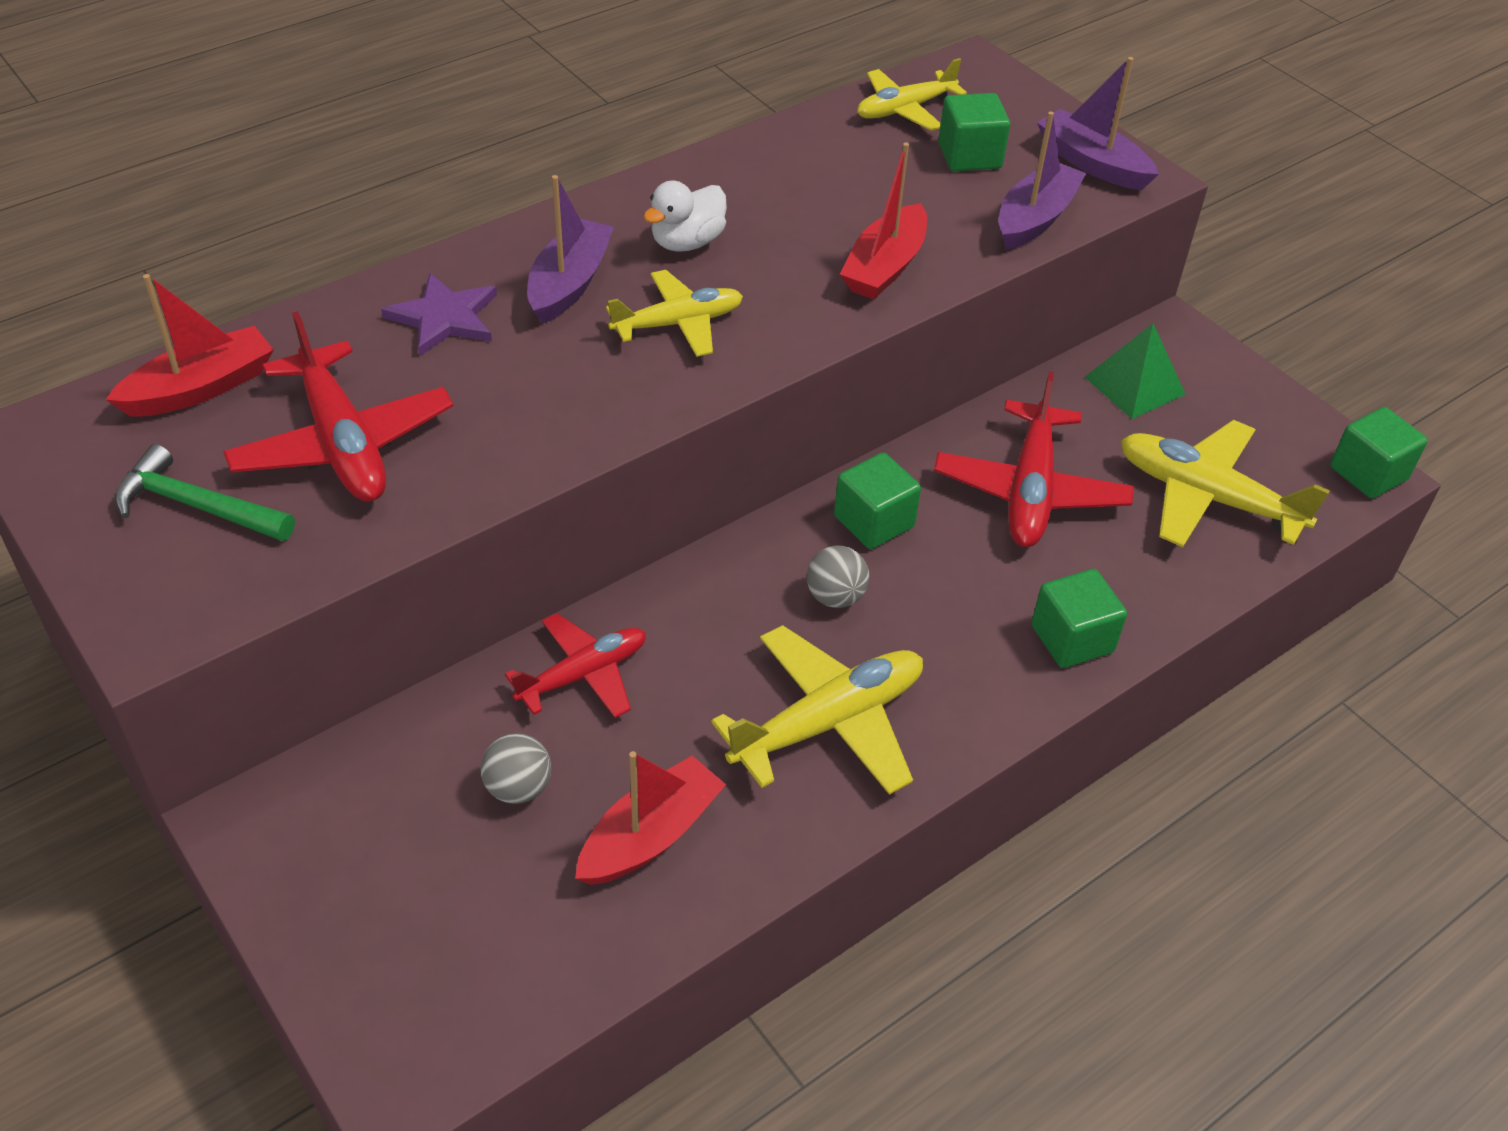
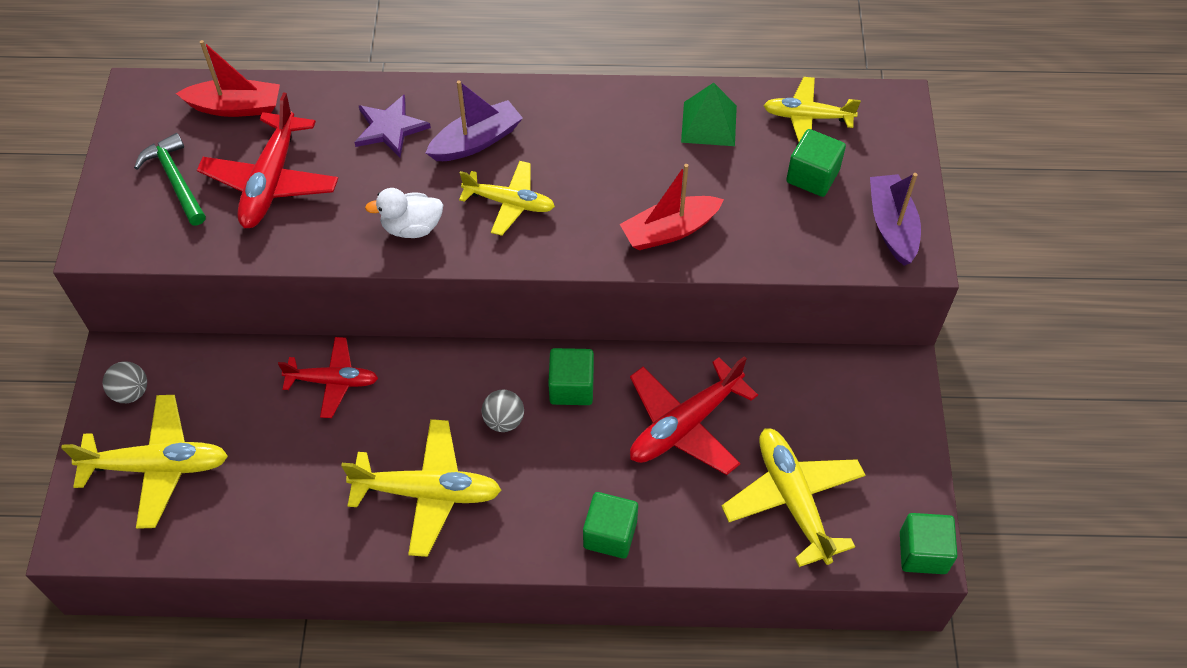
camera: 40 degrees right, 10 degrees up
grey ball [481,733,551,804] -> grey ball moved to [103,361,147,403]
red boat [575,751,726,885] -> none
white duck [643,181,727,252] -> white duck moved to [365,188,443,238]
purple boat [999,111,1086,250] -> none
green pyramid [1085,323,1186,419] -> green pyramid moved to [681,83,737,146]
none -> yellow plane [61,395,228,529]

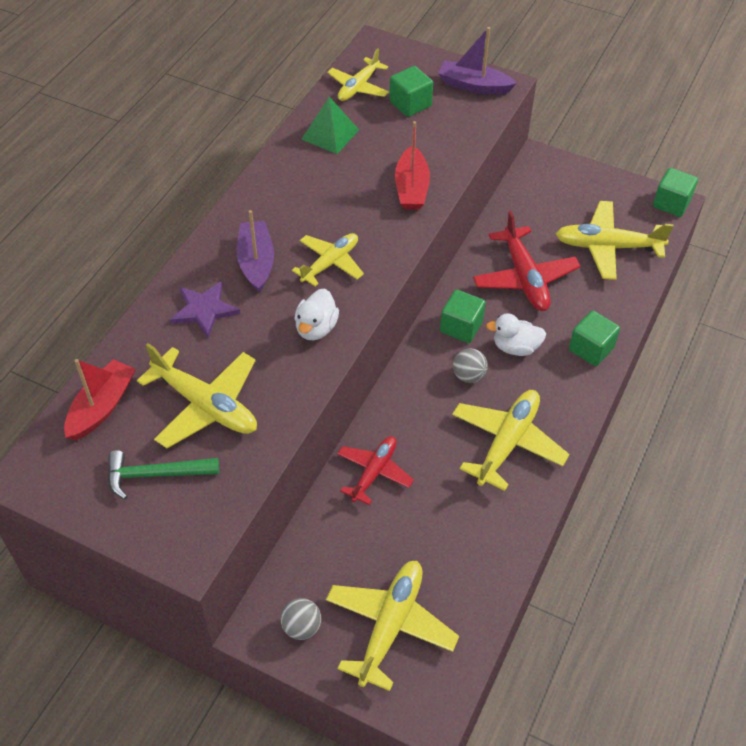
camera: 65 degrees left, 5 degrees down
red plane [197,92,338,228] -> yellow plane [137,343,257,448]
none -> white duck [486,313,546,356]

